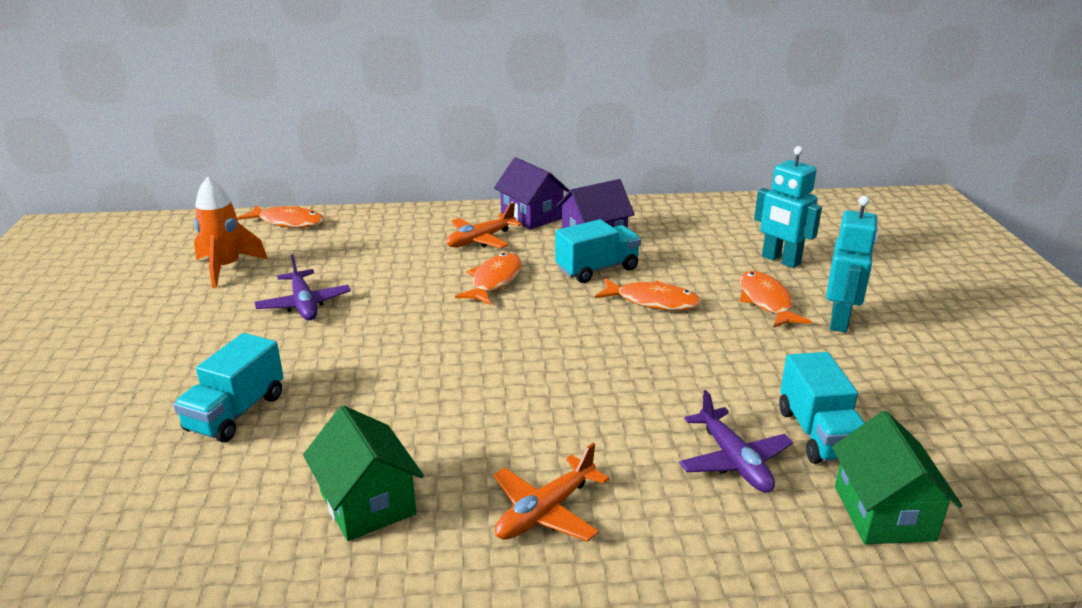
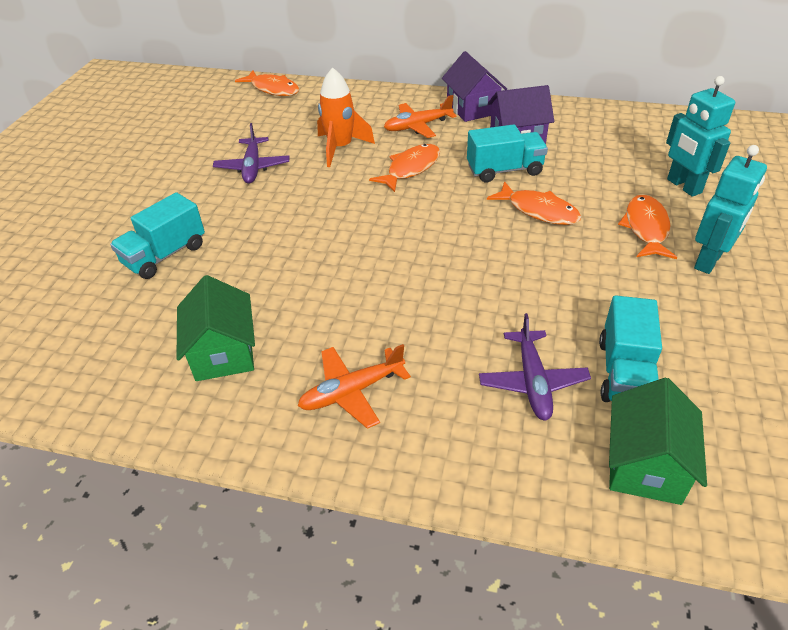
camera: 20 degrees right, 15 degrees up
orange rocket [194,176,268,288] -> orange rocket moved to [317,67,375,167]

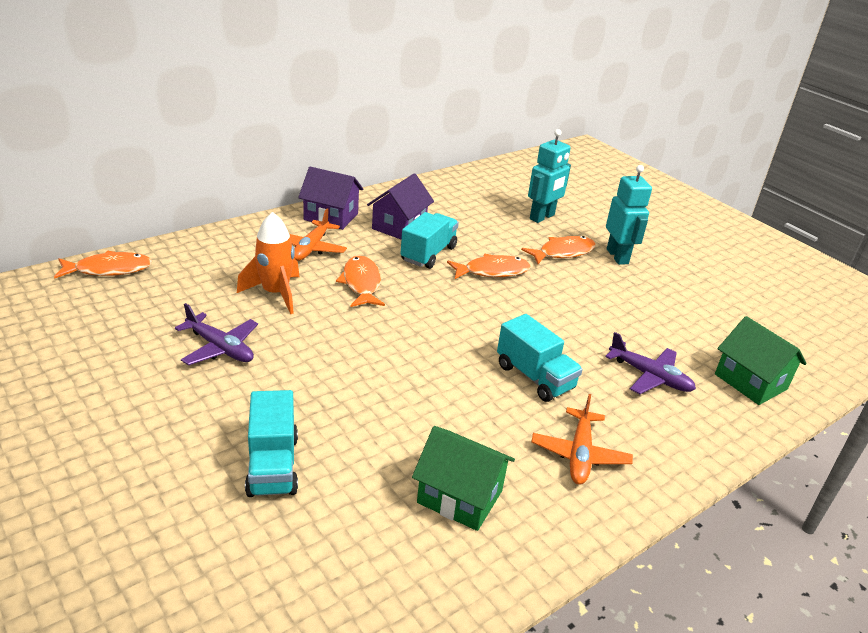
camera: 55 degrees left, 10 degrees down
turquoise truck [599,295,662,402] -> turquoise truck moved to [497,314,583,402]
orange fish [618,195,677,259] -> orange fish turned 105 degrees clockwise [521,236,596,264]
turquoise robot [666,76,735,197] -> turquoise robot turned 60 degrees counterclockwise [528,129,571,223]

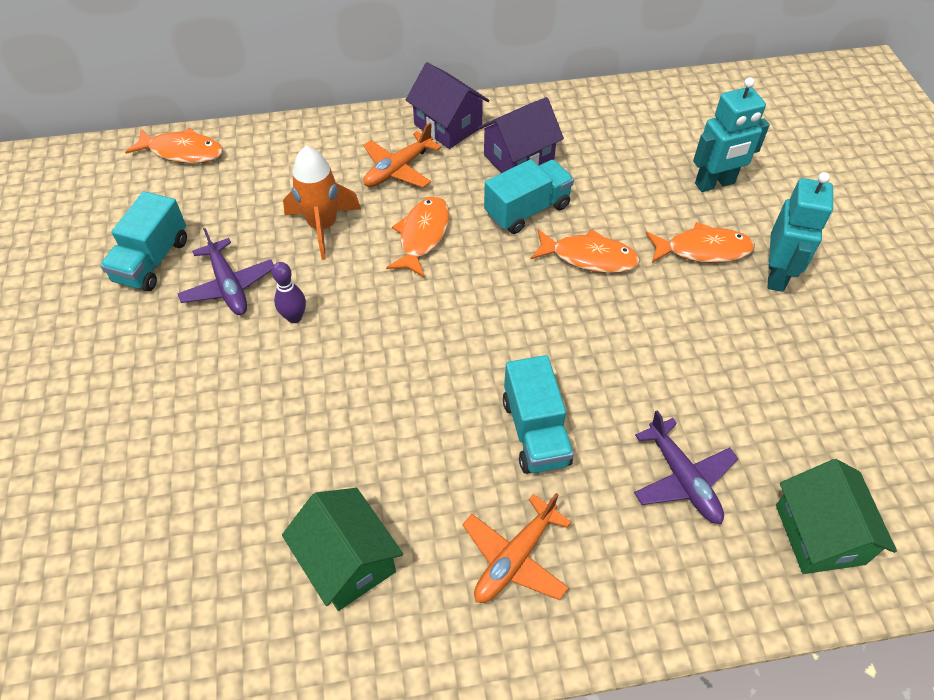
camera: 30 degrees right, 20 degrees up
turquoise truck [245,390,298,497] -> turquoise truck moved to [100,191,187,292]
none -> purple bowling pin [272,262,306,323]

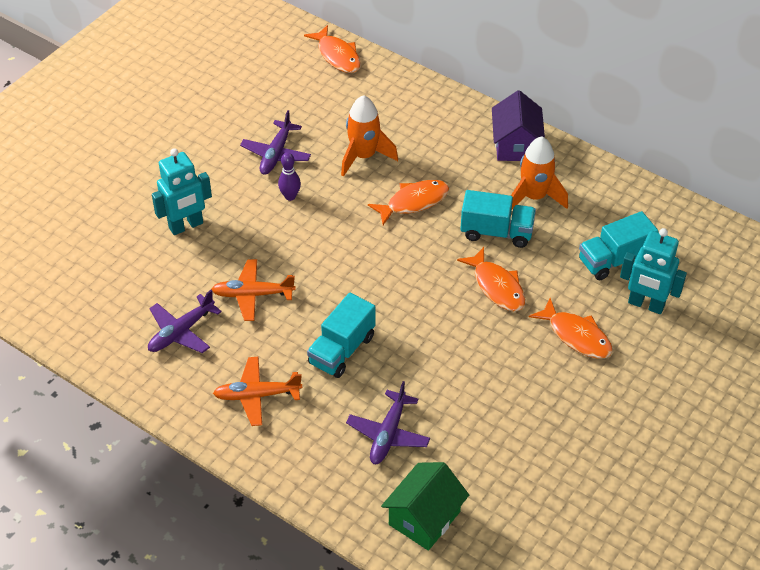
camera: 45 degrees right, 5 degrees down
turquoise truck [100,191,187,292] -> turquoise truck moved to [579,211,659,280]
green house [282,488,403,611] -> purple plane [148,290,222,353]
orange plane [363,123,441,188] -> orange plane moved to [211,259,296,321]
purple house [478,97,564,173] -> orange rocket [511,137,568,209]
turquoise robot [767,172,833,292] -> turquoise robot moved to [152,148,212,235]

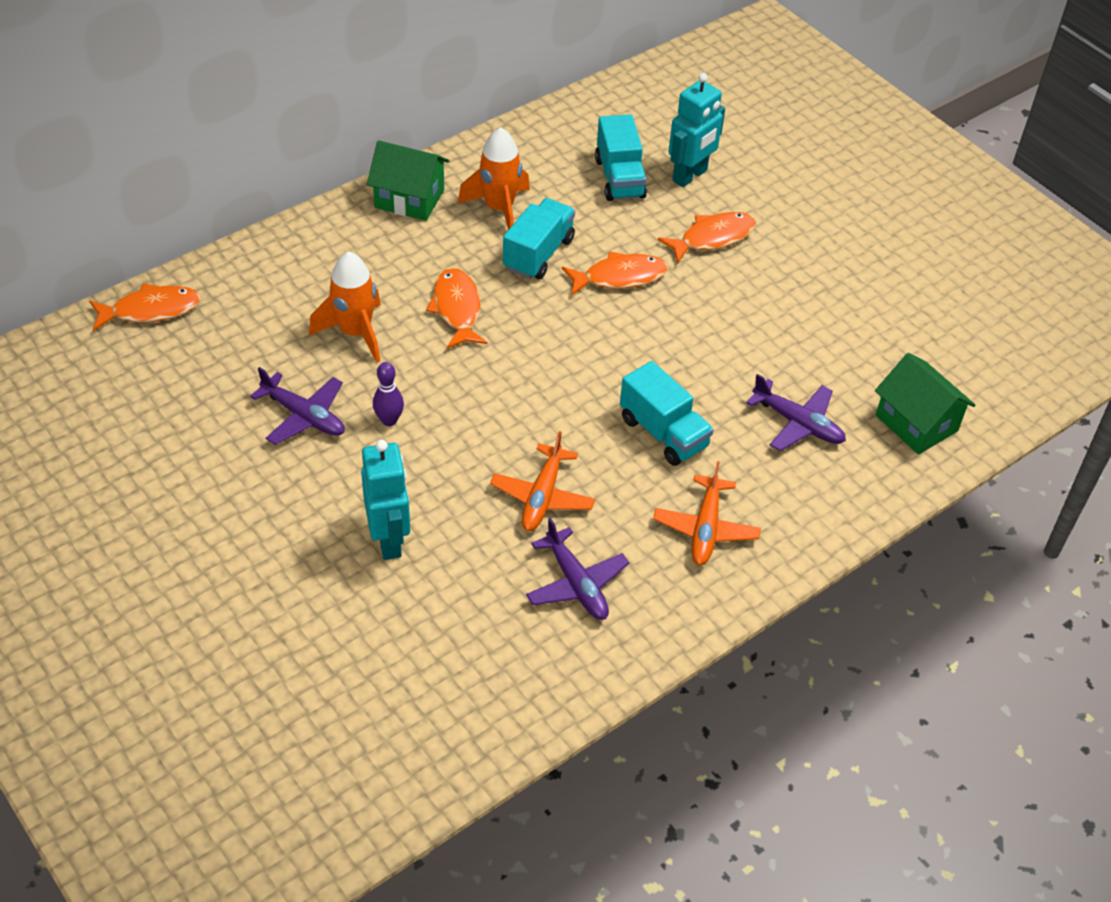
camera: 75 degrees left, 0 degrees up
purple house [492,90,545,161] -> green house [367,140,449,221]

